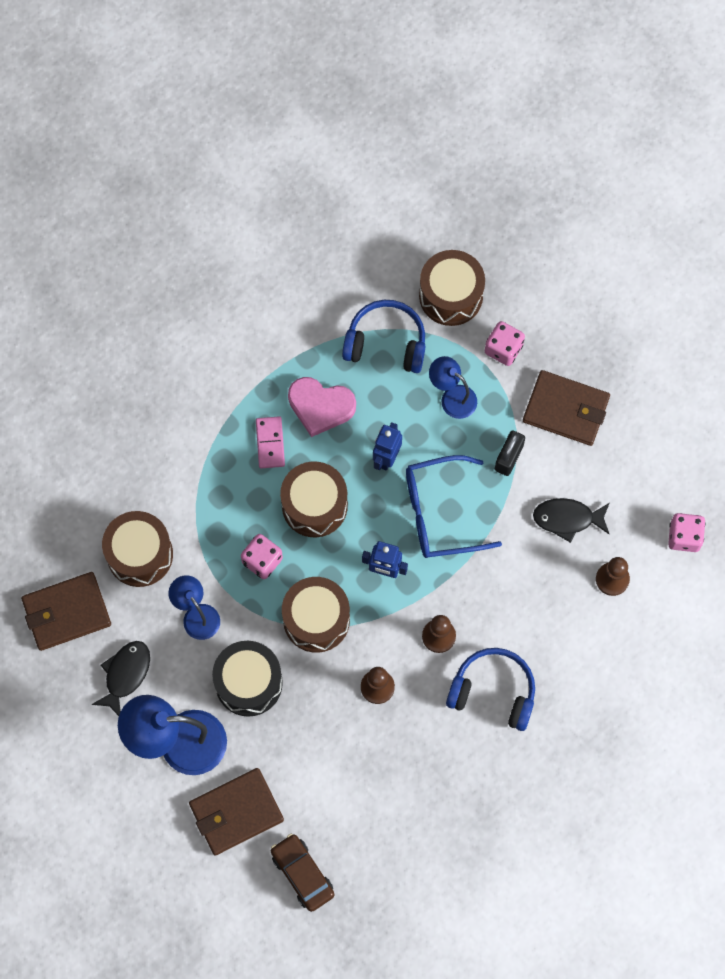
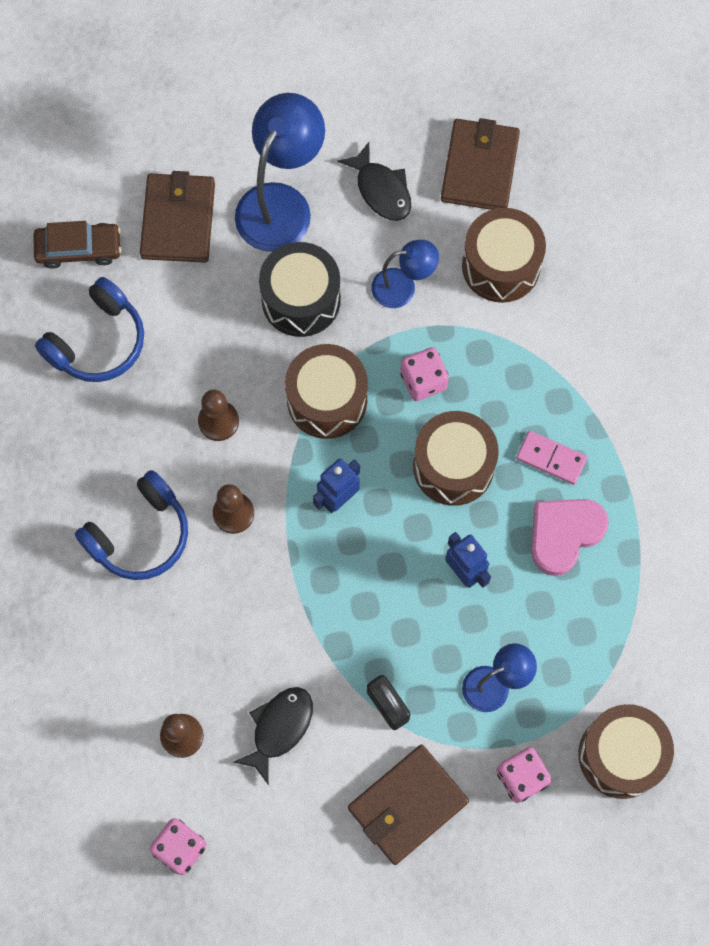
camera: 120 degrees right, 0 degrees up
blue headphones [342,300,425,373] -> blue headphones moved to [35,277,144,382]
blue glasses [406,455,502,558] -> none

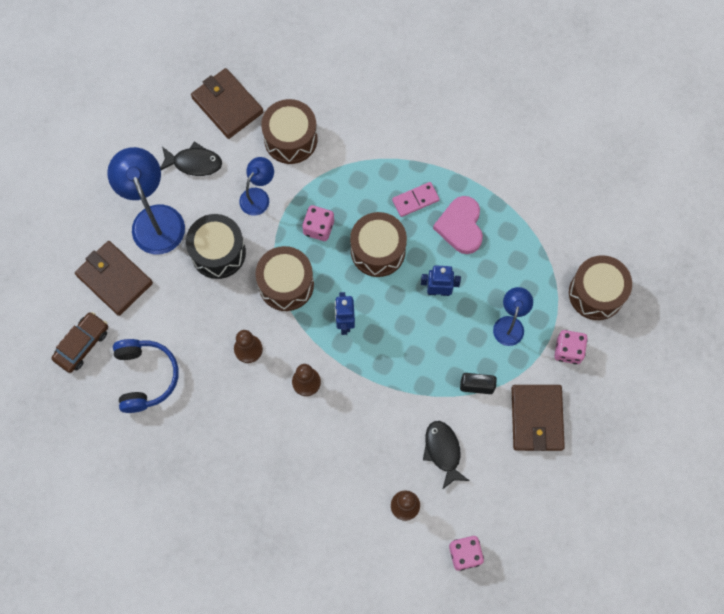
camera: 50 degrees left, 0 degrees up
blue headphones [75,470,188,580] -> none

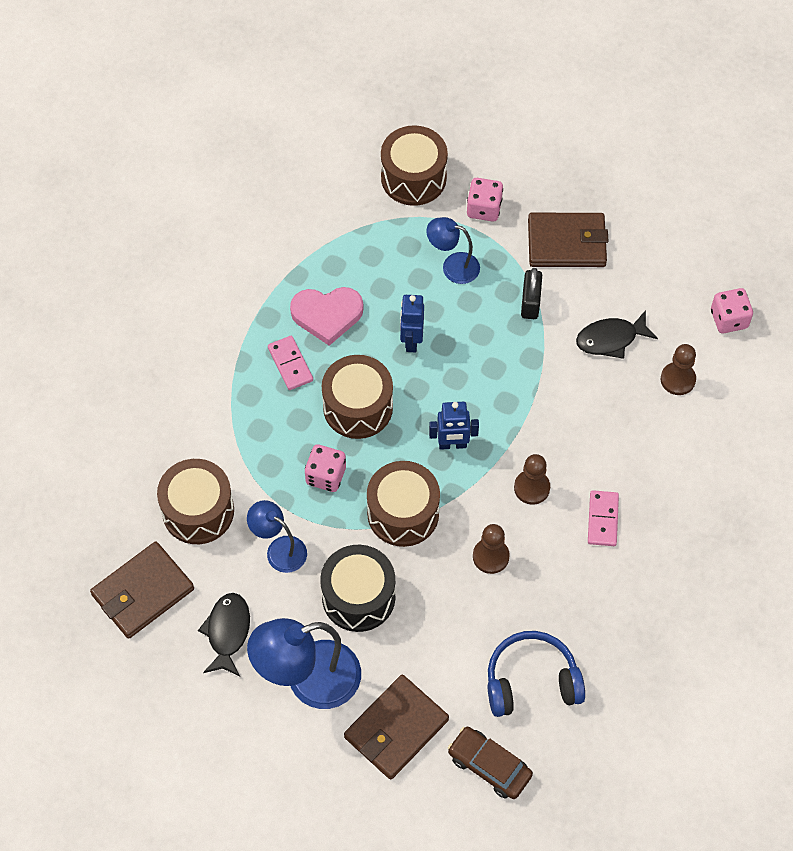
camera: 90 degrees left, 10 degrees down
none -> pink domino [588,490,619,546]

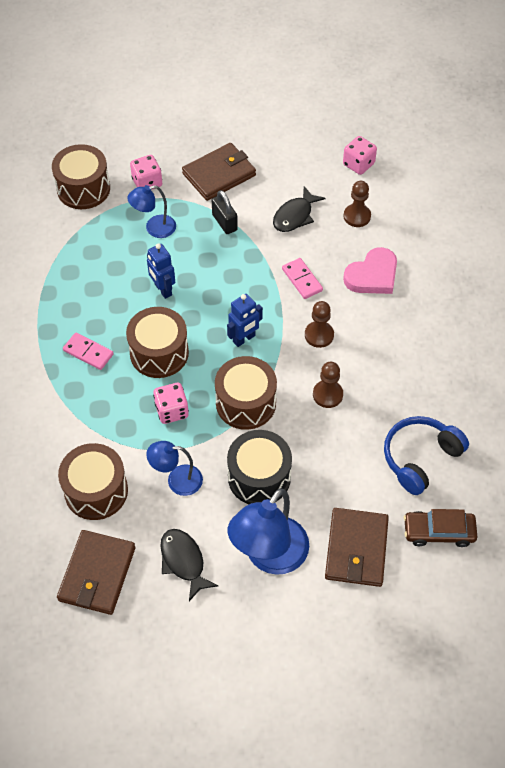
camera: 35 degrees left, 5 degrees down
pink heart [290,287,364,346] -> pink heart moved to [343,247,397,294]
pink domino [588,490,619,546] -> pink domino moved to [282,258,323,299]

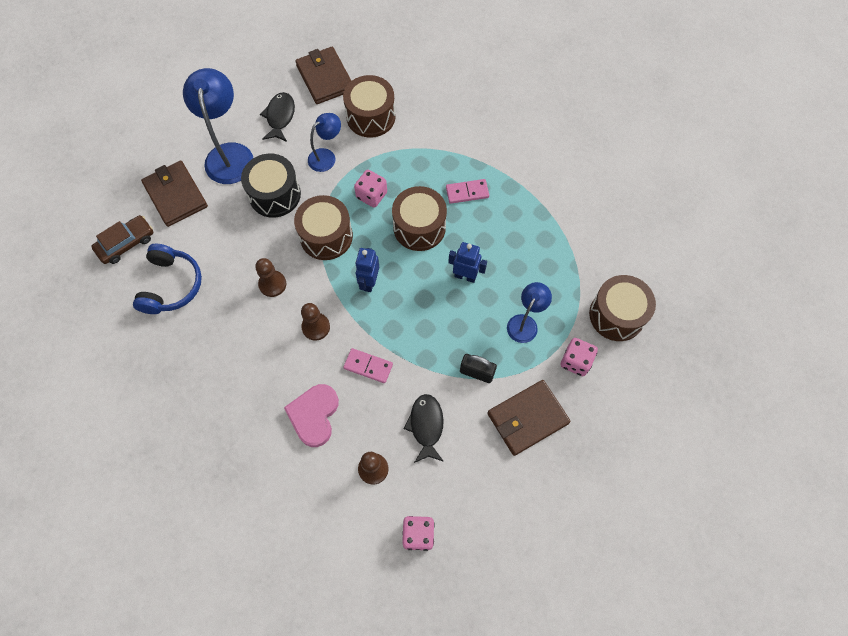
camera: 140 degrees right, 10 degrees up
black fish [160,529,218,601] -> black fish turned 105 degrees counterclockwise [260,92,295,142]
brown wallet [182,143,256,201] -> brown wallet turned 45 degrees clockwise [487,380,571,456]

